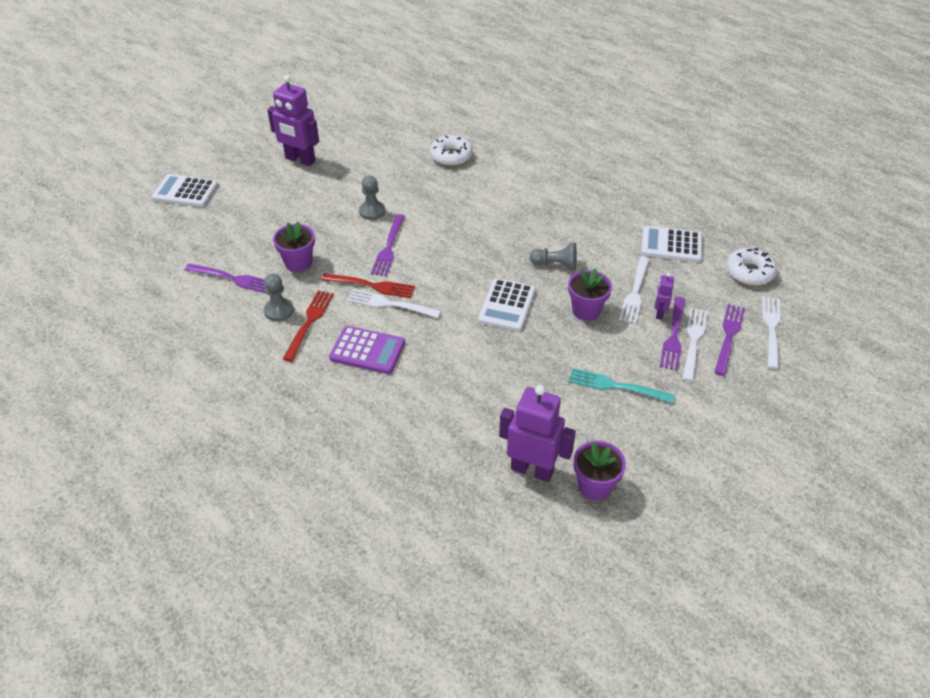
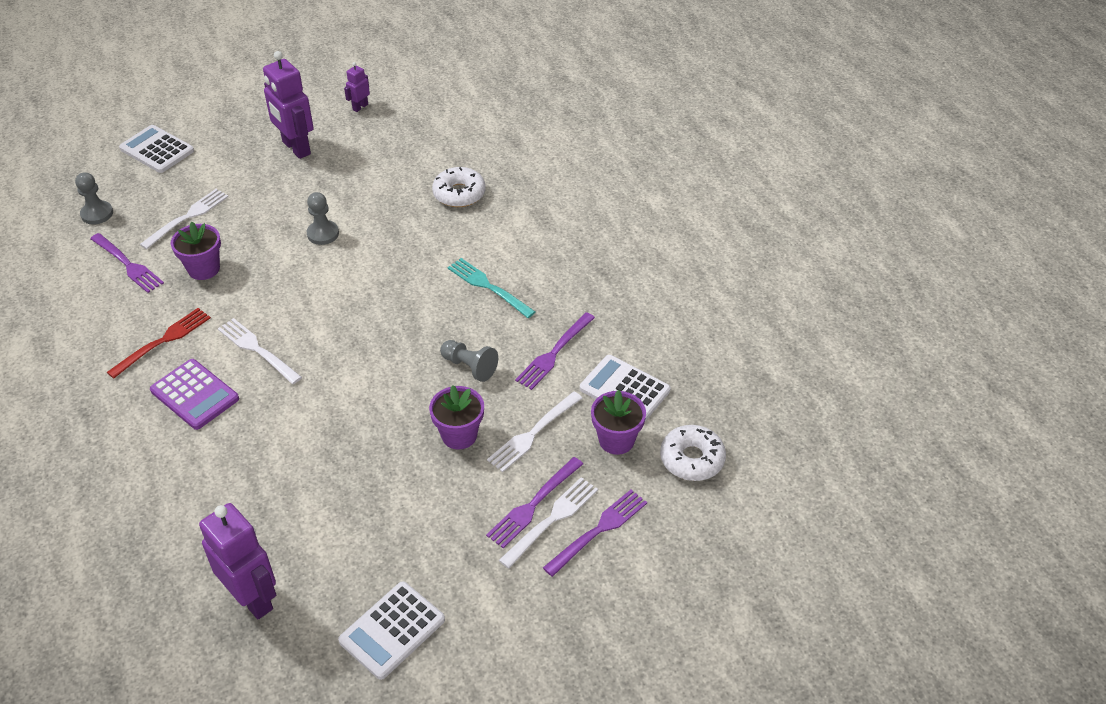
camera: 25 degrees right, 0 degrees up
grey pawn [264,274,294,321] -> grey pawn moved to [75,172,113,225]
red fork [322,273,415,298] -> none
purple fork [371,214,405,276] -> purple fork moved to [515,312,595,390]
white calculator [478,278,535,331] -> white calculator moved to [338,581,445,680]
turquoise fork [569,368,675,403] -> turquoise fork moved to [448,258,535,318]
purple flower pot [574,441,626,500] -> purple flower pot moved to [591,390,646,455]
purple robot [654,273,674,320] -> purple robot moved to [344,62,370,112]
white fork [762,296,781,369] -> white fork moved to [140,189,229,249]

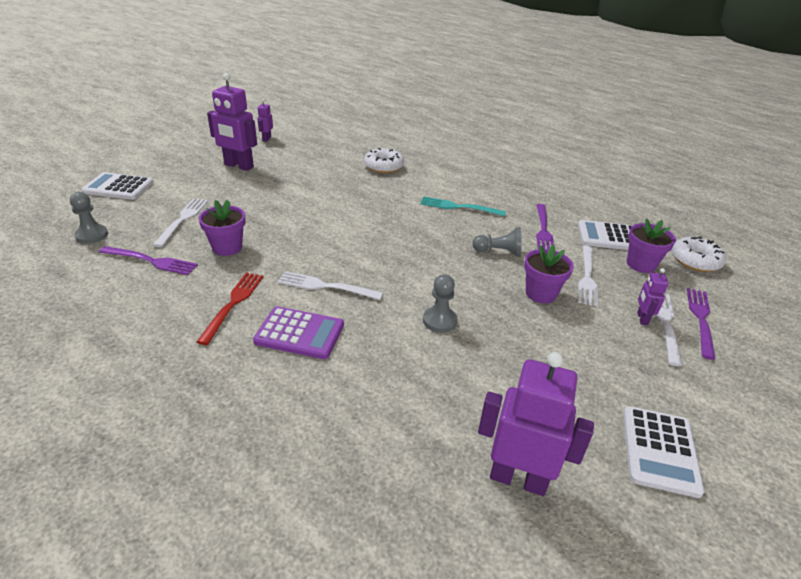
camera: 30 degrees left, 10 degrees down
grey pawn [307,192,339,245] -> grey pawn moved to [423,274,457,333]
purple fork [486,457,583,548] -> purple robot [637,268,669,325]

